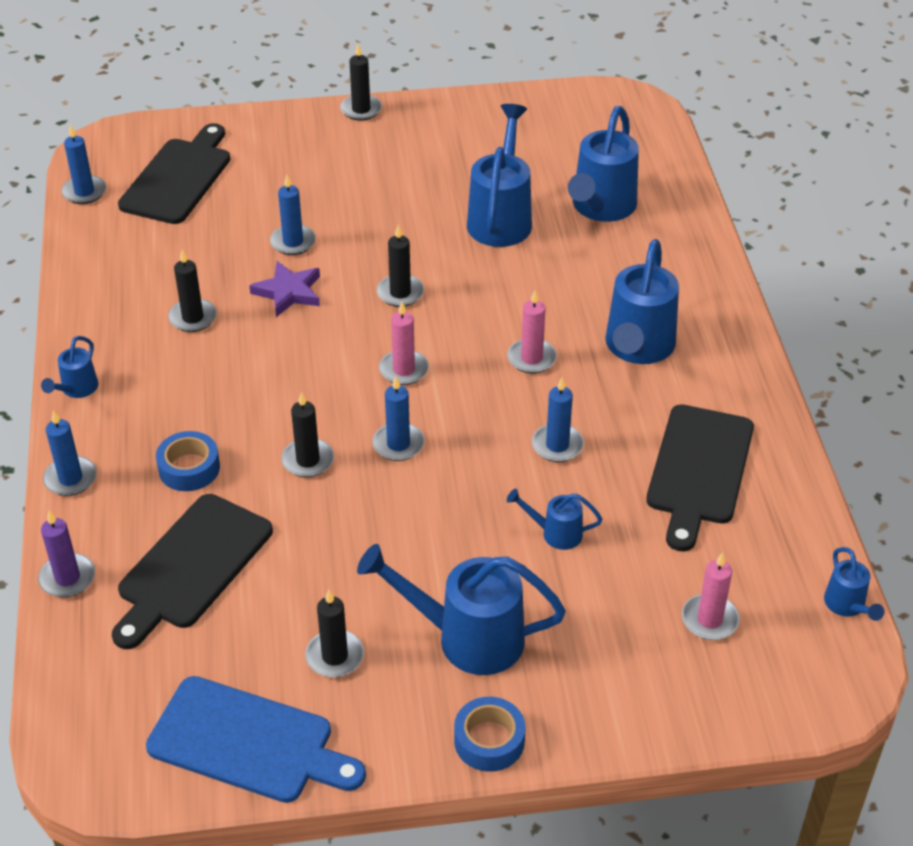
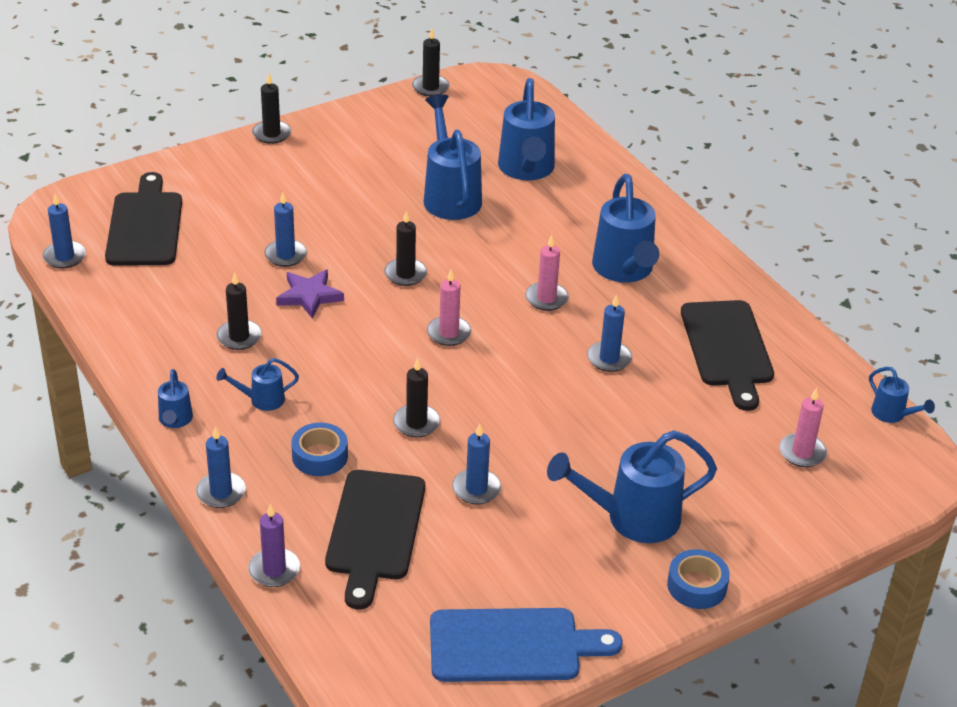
camera: 25 degrees left, 5 degrees down
black candle [305,590,364,677] -> black candle moved to [412,28,449,96]
blue candle [372,376,425,461] -> blue candle moved to [452,424,501,505]
blue watering can [507,489,602,550] -> blue watering can moved to [216,358,299,411]

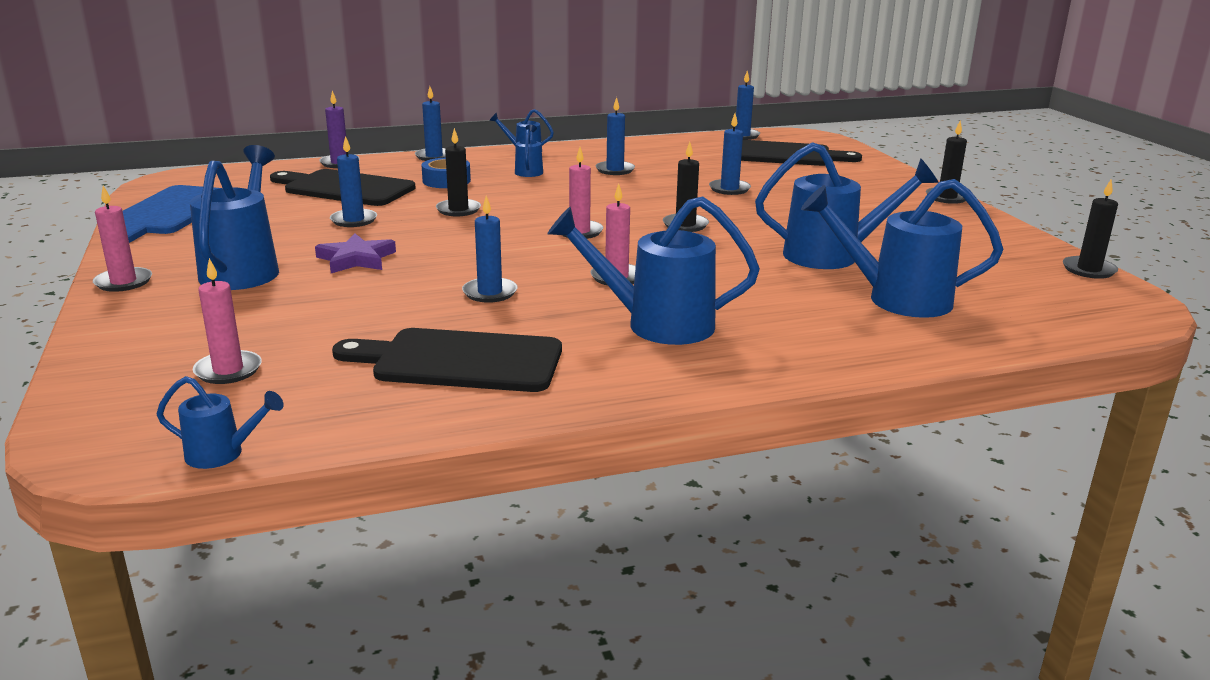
camera: 105 degrees right, 15 degrees down
black candle [216,272,262,350] -> blue candle [596,97,635,175]
purple star [276,270,344,319] -> purple star moved to [315,234,396,273]
blue tape [667,549,730,609] -> pink candle [93,186,152,292]
blue watering can [869,367,935,423] -> blue watering can turned 150 degrees counterclockwise [156,376,284,469]

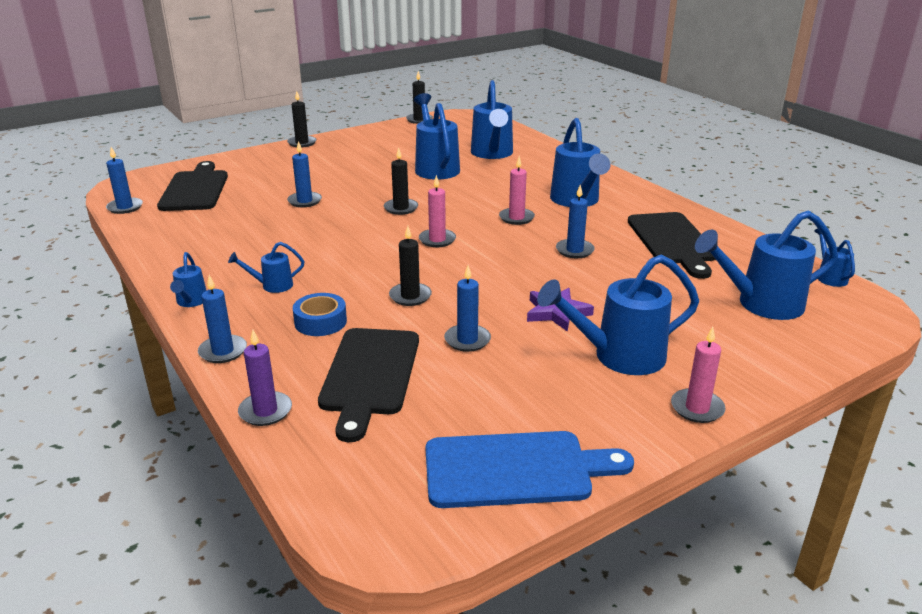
camera: 105 degrees left, 5 degrees up
pink candle [193,258,262,384] -> blue watering can [695,210,838,320]
blue candle [596,97,635,175] -> none

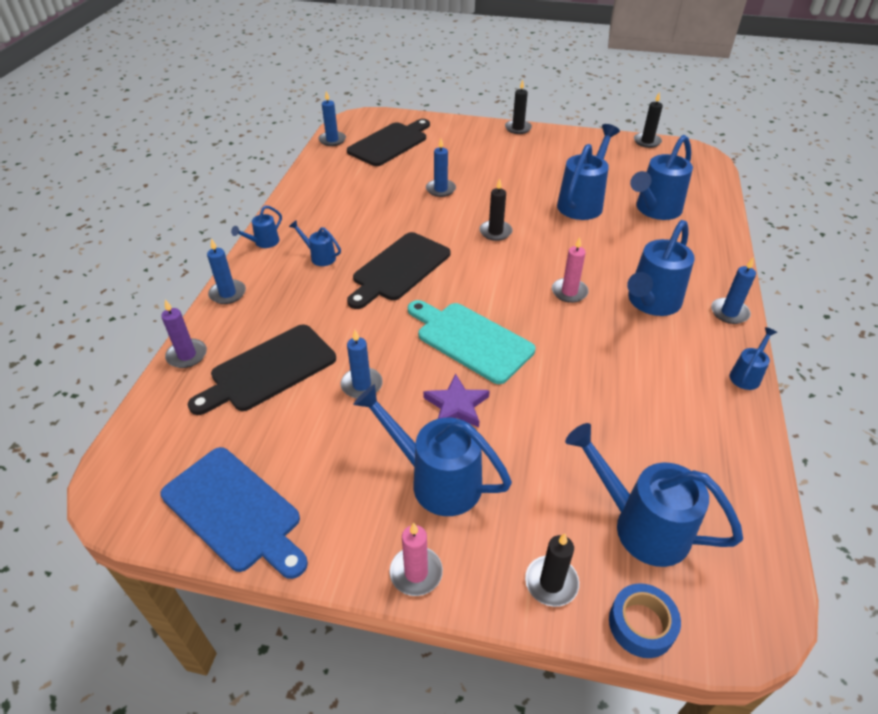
camera: 45 degrees right, 15 degrees up
blue tape [293,293,347,336] -> blue tape moved to [609,583,681,658]
black candle [389,226,432,306] -> black candle moved to [525,533,579,607]
pink candle [419,175,456,247] -> none
blue candle [556,185,595,258] -> blue candle moved to [711,258,756,324]
black cutting board [628,212,716,279] -> black cutting board moved to [347,232,450,309]
blue watering can [814,229,855,287] -> blue watering can moved to [730,327,777,390]
none -> turquoise cutting board [408,300,535,384]

